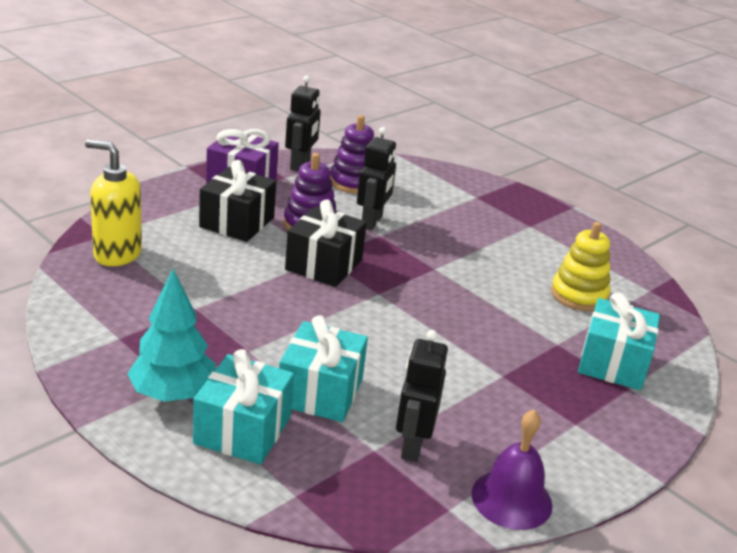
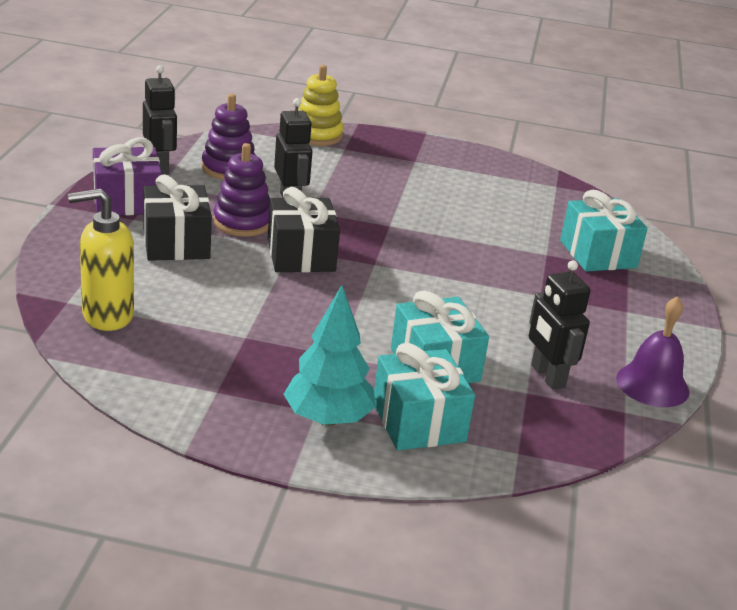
camera: 35 degrees left, 0 degrees up
yellow stacking toy [551,222,610,311] -> yellow stacking toy moved to [298,65,344,146]

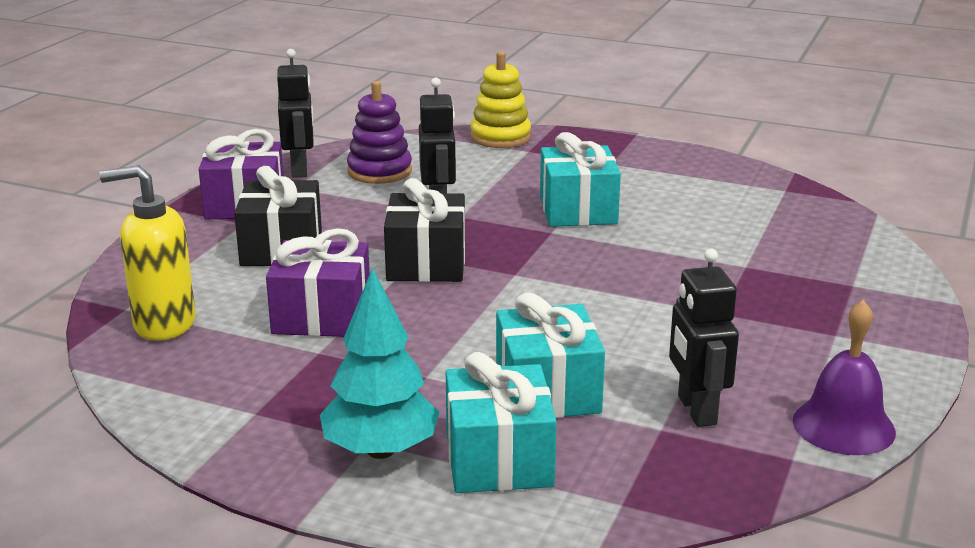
camera: 15 degrees right, 5 degrees down
purple stacking toy [213,143,270,237] -> none
turquoise gift [560,190,648,272] -> turquoise gift moved to [540,132,621,227]
none -> purple gift [266,228,370,337]

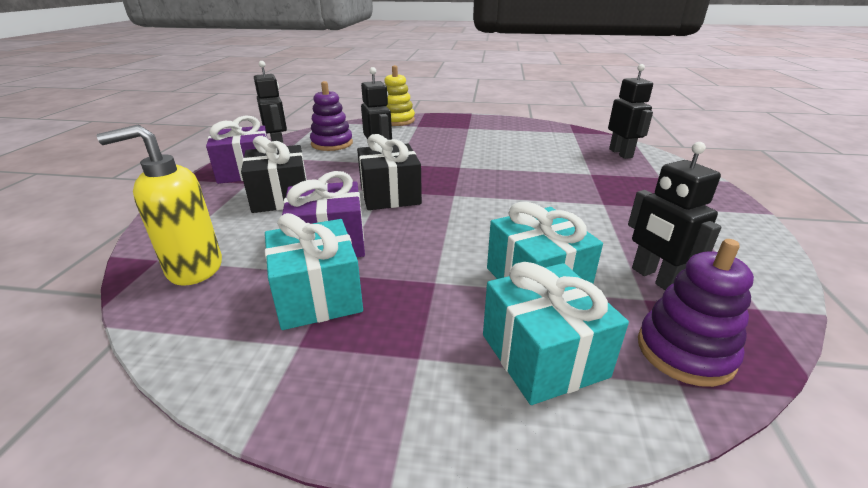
camera: 15 degrees left, 5 degrees up
turquoise tree [320,268,439,459] -> none
turquoise gift [540,132,621,227] -> turquoise gift moved to [265,213,363,330]
purple bell [793,300,896,455] -> none
none -> black robot [608,64,653,159]
none -> purple stacking toy [638,239,754,387]

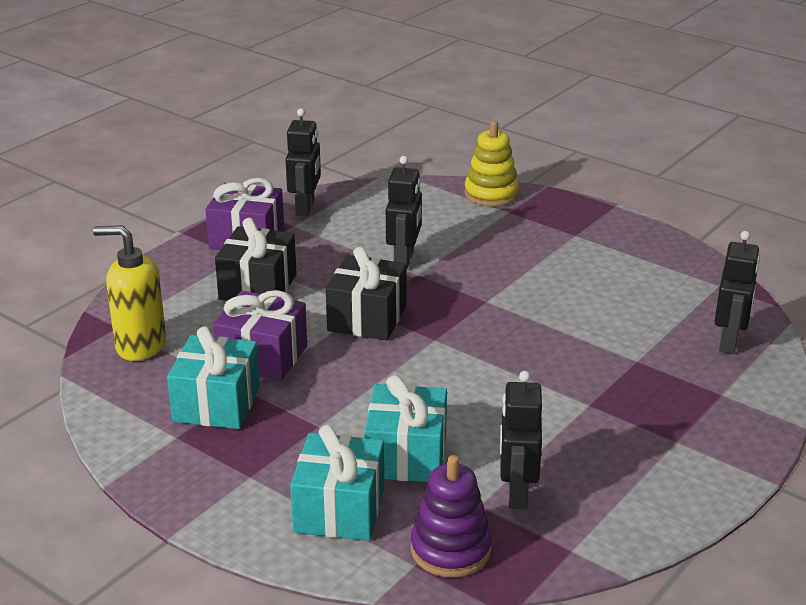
camera: 30 degrees right, 0 degrees up
purple stacking toy [310,81,353,151] -> none

